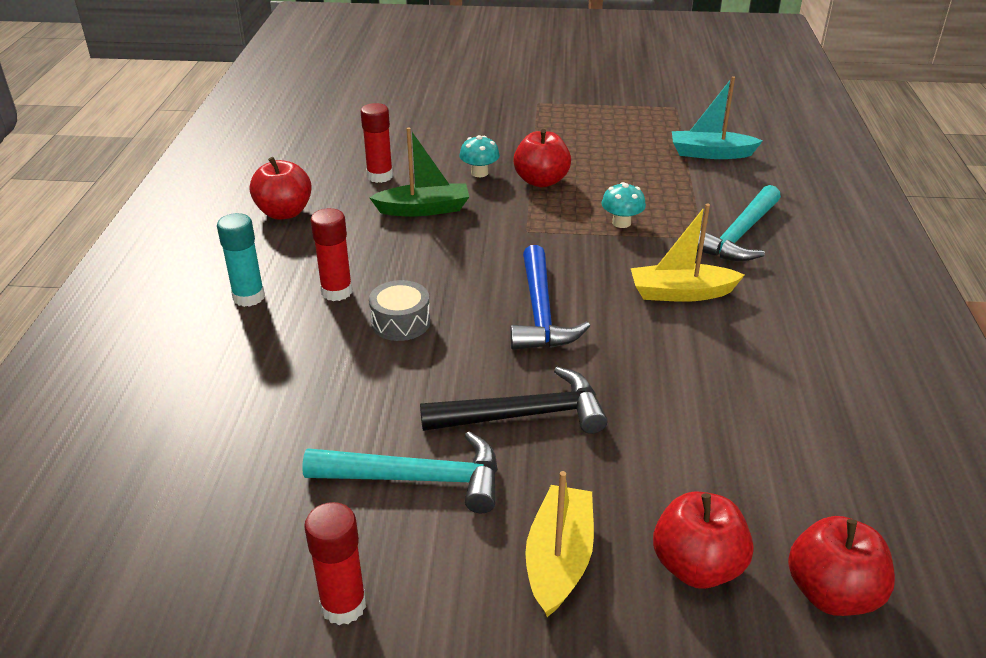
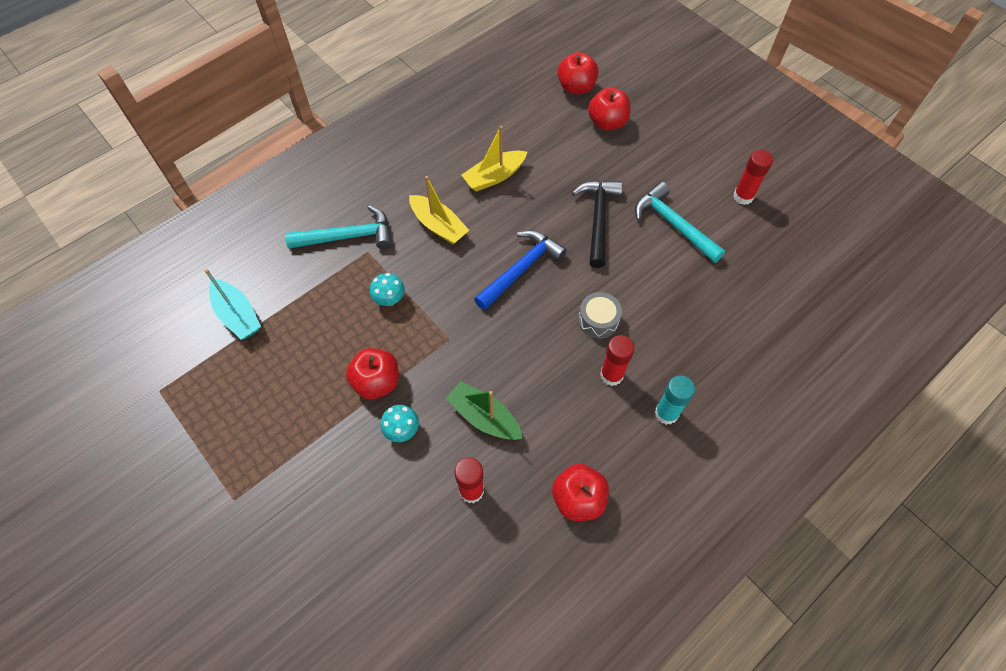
camera: 135 degrees left, 25 degrees up
black hammer [420,367,608,434] -> black hammer turned 60 degrees clockwise [572,181,622,268]
yellow boat [525,471,594,617] -> yellow boat moved to [462,126,527,192]

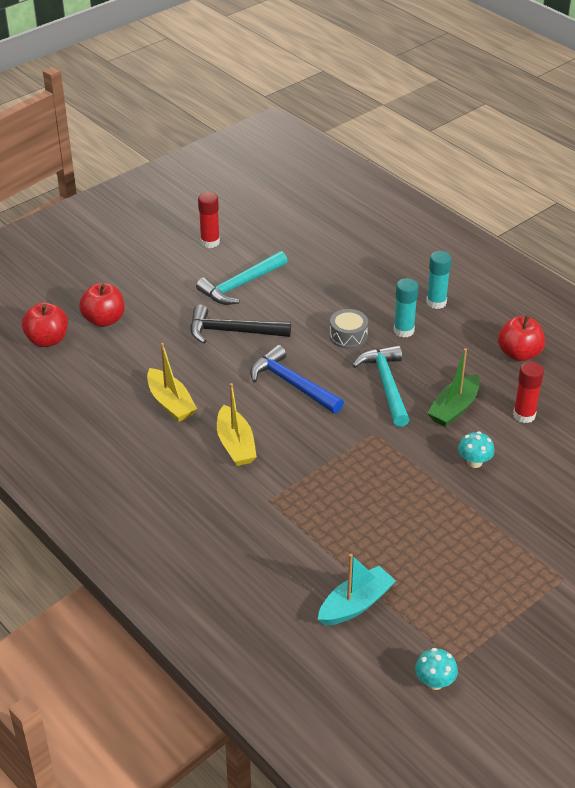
camera: 90 degrees left, 20 degrees down
turquoise hammer [285,205,392,249] -> turquoise hammer moved to [352,346,410,427]
red apple [346,348,399,399] -> none
turquoise mushroom [370,273,405,306] -> turquoise mushroom moved to [415,648,458,690]
yellow boat [409,176,469,244] -> yellow boat turned 120 degrees clockwise [217,383,257,466]
red glue stick [600,335,635,386] -> turquoise glue stick [394,278,419,338]

